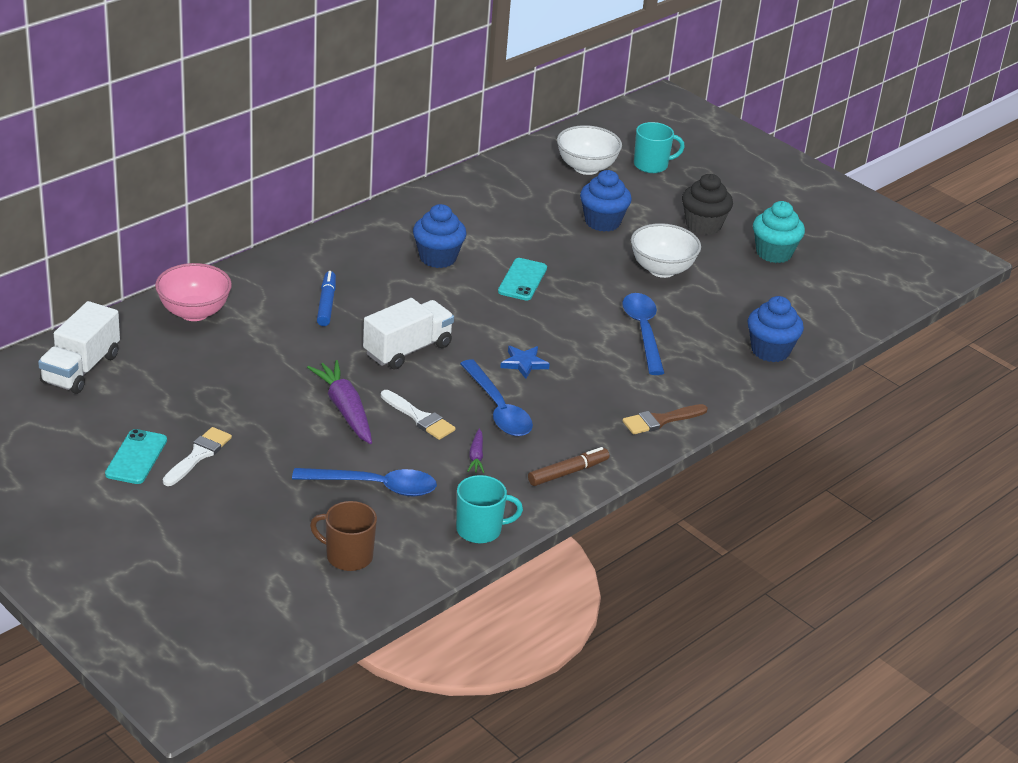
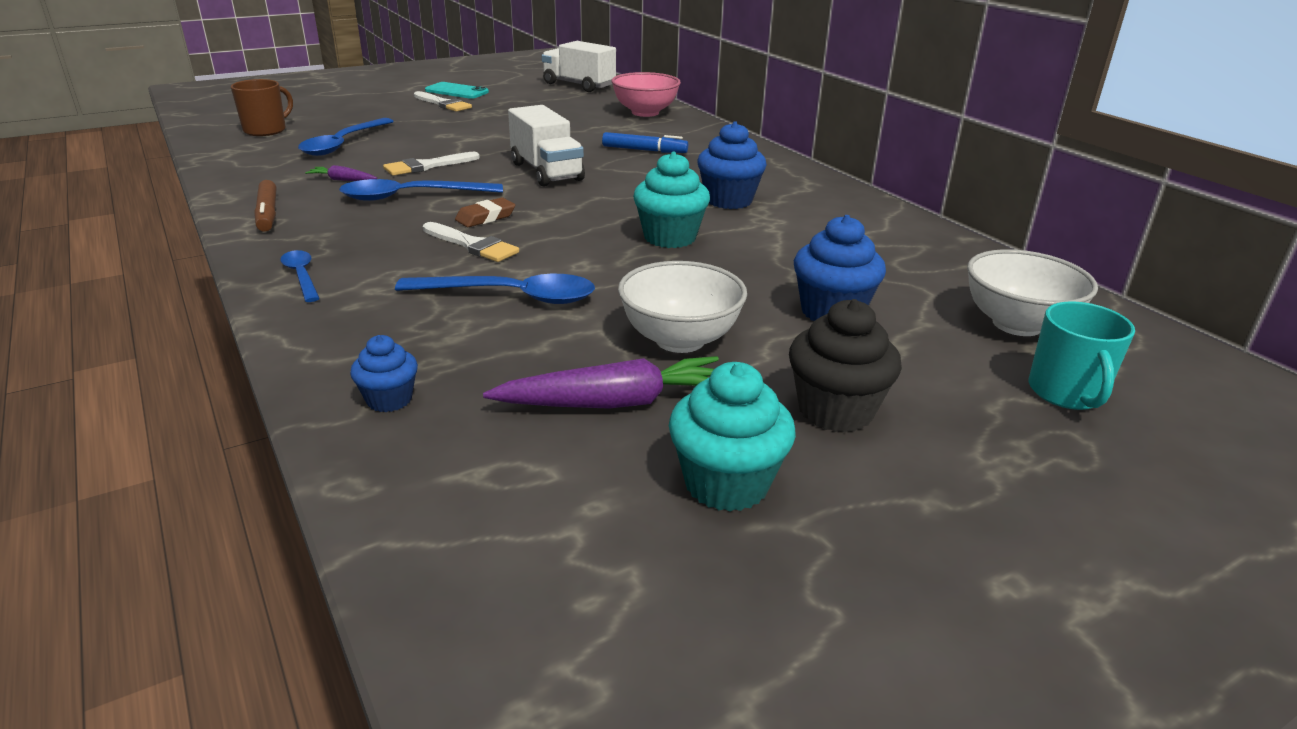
camera: 105 degrees right, 5 degrees down
purple carrot [307,360,372,444] -> purple carrot moved to [483,356,719,409]
turquoise mug [456,475,523,543] -> none
turquoise phone [498,258,547,301] -> turquoise cupcake [633,152,710,248]
blue star [500,346,550,379] -> brown eraser [455,197,515,227]
brown brush [622,404,708,435] -> blue spoon [281,250,320,302]
blue cupcake [748,296,804,362] -> blue cupcake [350,335,418,412], size x0.59
none -> white brush [423,222,519,262]

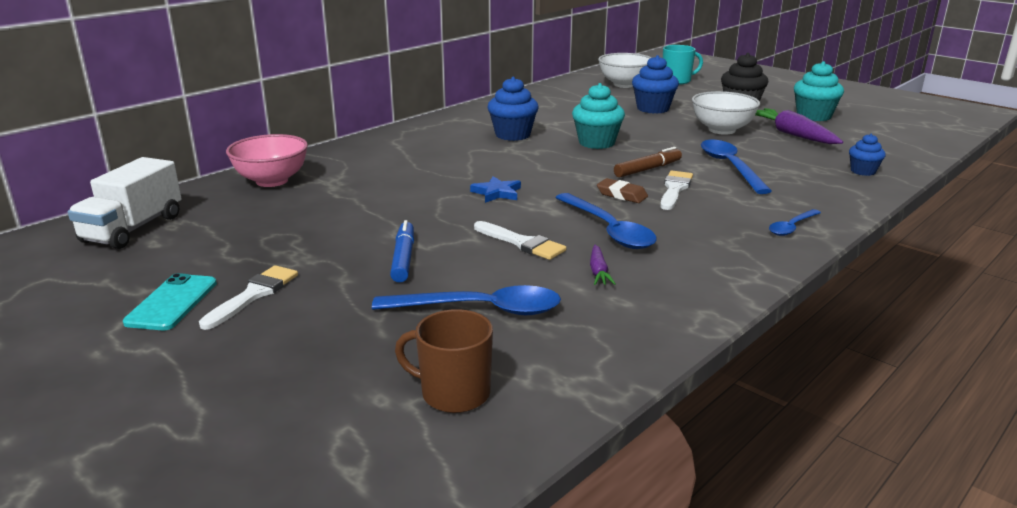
camera: 105 degrees left, 5 degrees down
brown marker [254,180,276,232] -> brown marker moved to [614,147,682,177]
white truck [508,105,585,187] -> blue star [470,176,521,203]
blue marker [602,132,688,153] -> blue marker moved to [390,220,414,283]

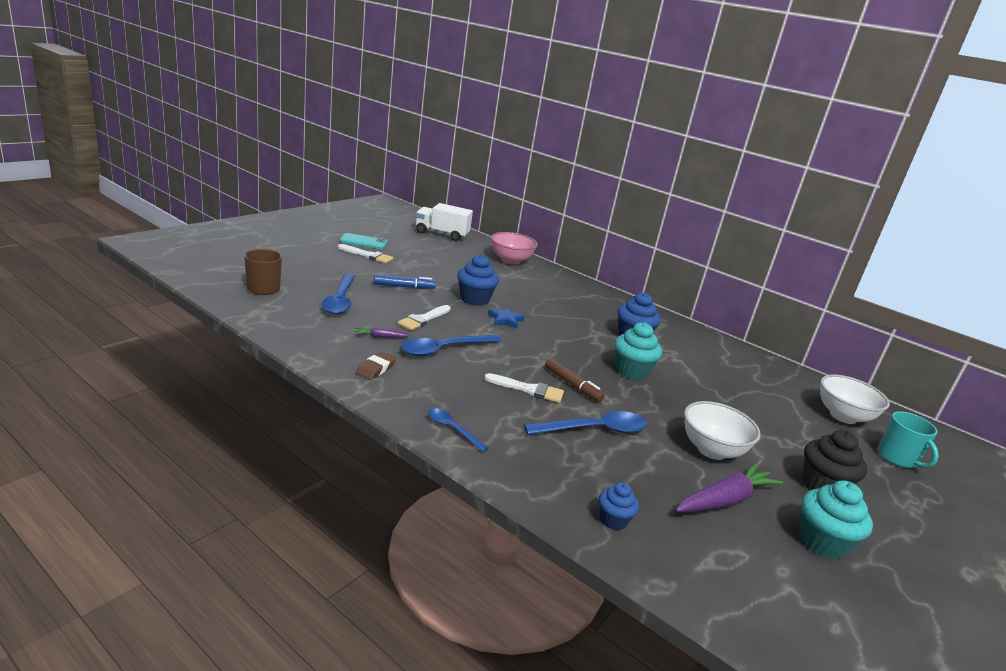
camera: 80 degrees right, 0 degrees up
brown eraser [597,178,648,203] -> brown eraser moved to [356,352,396,380]
blue cupcake [632,55,679,114] -> blue cupcake moved to [457,254,499,306]

